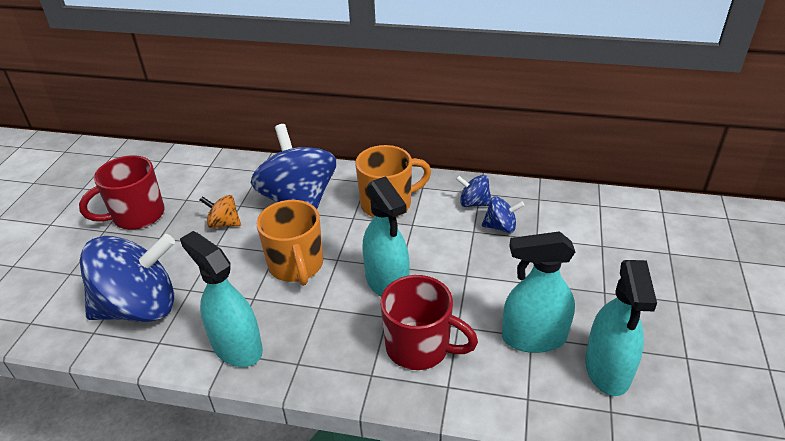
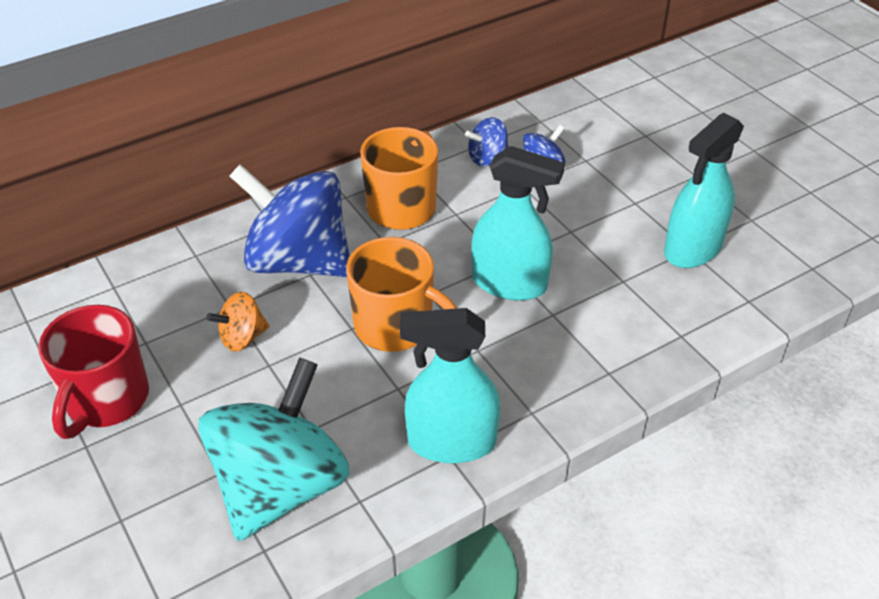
camera: 45 degrees left, 5 degrees up
blue spinning top [80,234,175,322] -> turquoise spinning top [199,357,350,541]
red mug [380,275,478,370] -> none
turquoise spray bottle [585,260,657,396] -> none

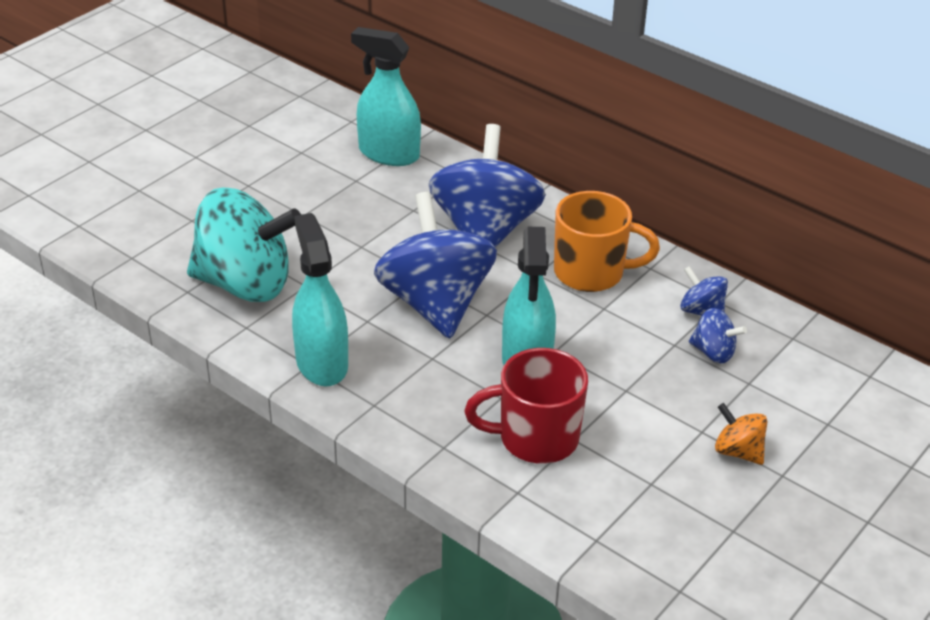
camera: 70 degrees right, 5 degrees down
red mug [38,305,149,439] -> red mug moved to [464,348,588,464]
orange spinning top [206,292,269,352] -> orange spinning top moved to [715,403,767,465]
orange mug [346,237,457,352] -> blue spinning top [374,192,497,339]
turquoise spray bottle [664,113,744,268] -> turquoise spray bottle moved to [351,27,421,166]

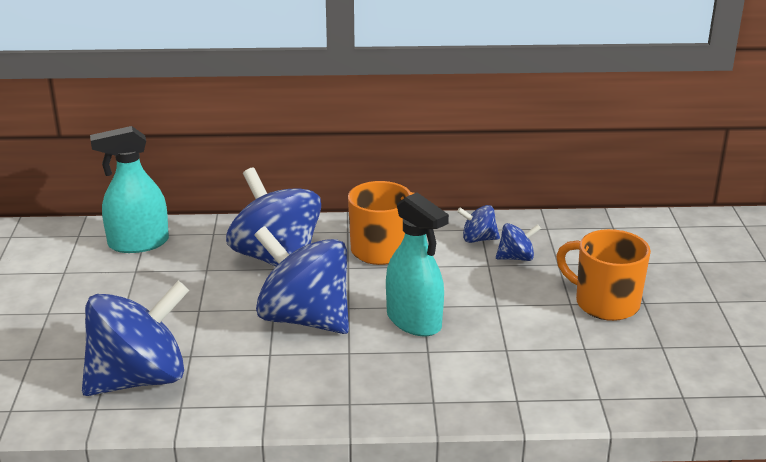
camera: 40 degrees left, 10 degrees down
turquoise spinning top [187,188,301,302] -> blue spinning top [82,281,189,396]
turquoise spray bottle [292,213,348,387] -> none
red mug [464,348,588,464] -> none
orange spinning top [715,403,767,465] -> orange mug [556,229,651,321]

